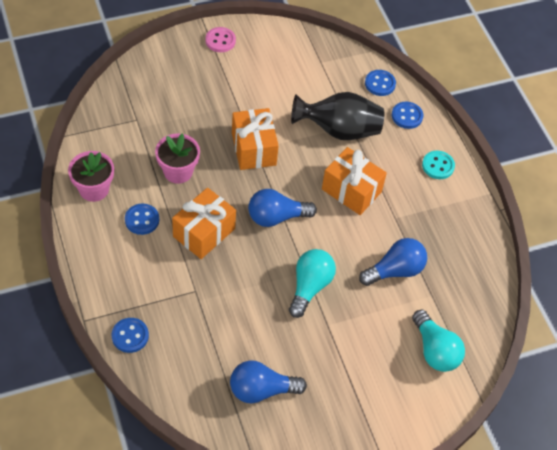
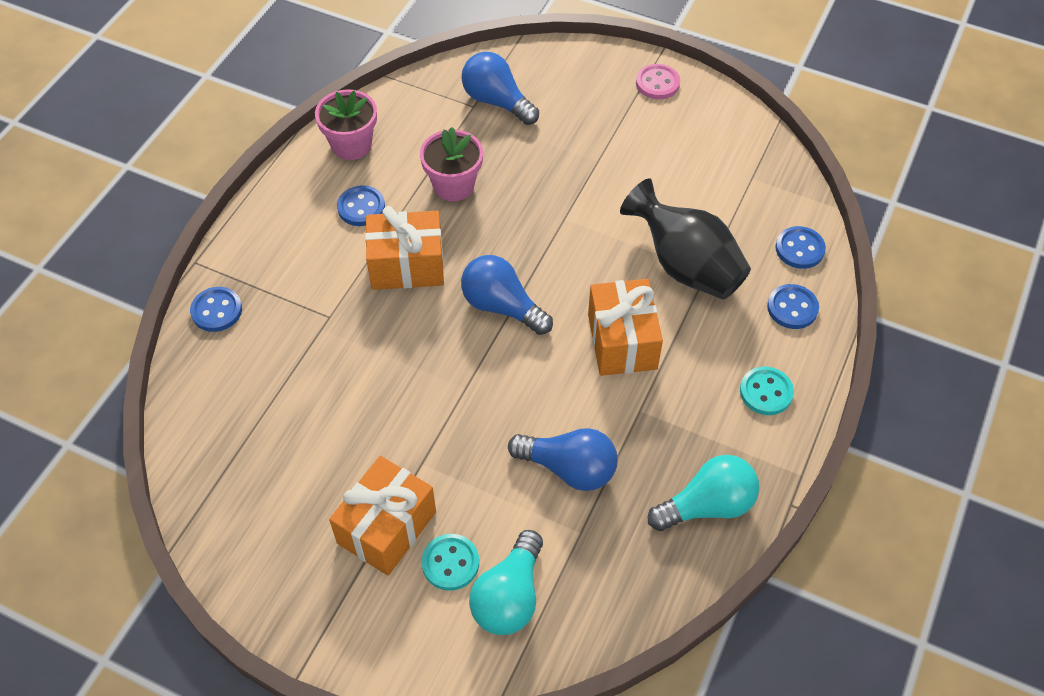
camera: 50 degrees right, 0 degrees up
blue light bulb [230,360,307,404] -> blue light bulb moved to [461,52,539,125]
orange gift [232,108,279,170] -> orange gift moved to [329,456,436,576]
turquoise light bulb [289,249,336,318] -> turquoise light bulb moved to [648,455,759,531]
none -> turquoise button [422,534,479,591]

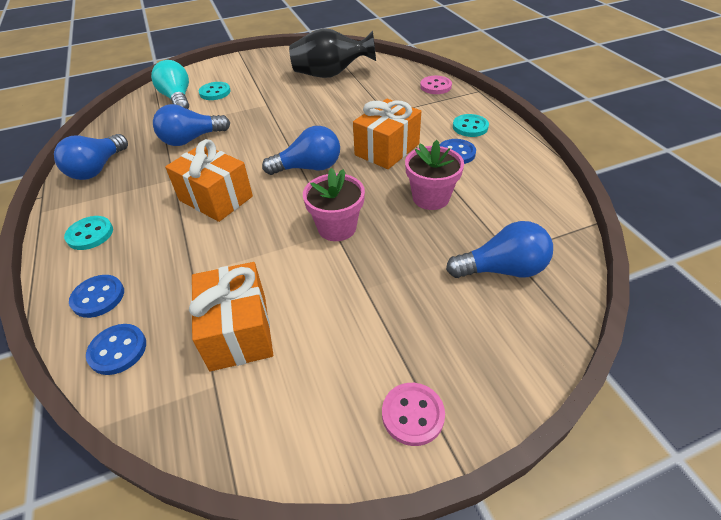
camera: 135 degrees right, 10 degrees down
blue button [190,287,242,332] -> pink button [420,76,452,94]
pink flower pot [315,89,377,160] -> pink flower pot moved to [303,168,365,241]
orange gift [329,456,436,576] -> orange gift moved to [189,262,273,371]
black vase [620,178,751,300] -> black vase moved to [289,28,376,78]
turquoise light bulb [648,455,759,531] -> blue light bulb [54,134,128,180]
none -> turquoise button [453,114,489,137]

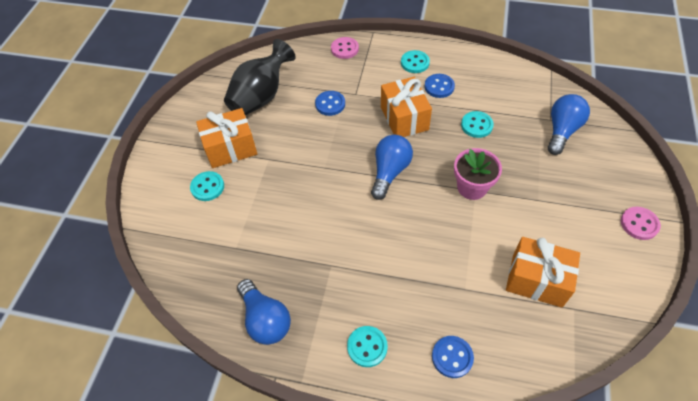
camera: 55 degrees left, 10 degrees up
blue button [86,324,146,375] -> blue button moved to [315,91,345,116]
turquoise light bulb [151,60,189,109] -> none
blue light bulb [153,104,230,146] -> none
orange gift [165,139,253,222] -> orange gift moved to [196,108,257,168]
pink flower pot [405,140,464,210] -> turquoise button [461,111,494,138]

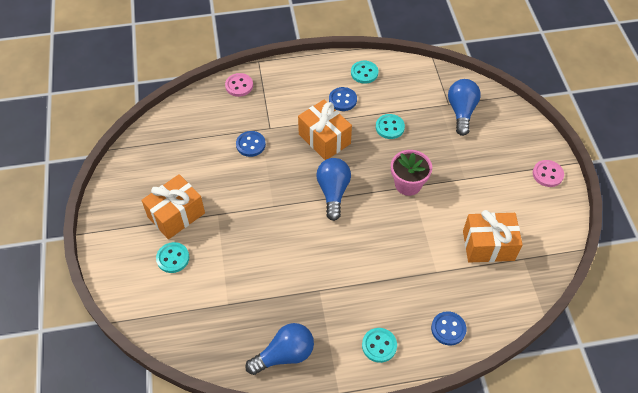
camera: 25 degrees left, 0 degrees up
black vase [224,39,296,116] -> none
blue light bulb [237,279,291,345] -> blue light bulb turned 60 degrees counterclockwise [245,323,314,375]
turquoise button [401,50,430,73] -> turquoise button moved to [351,61,378,84]

